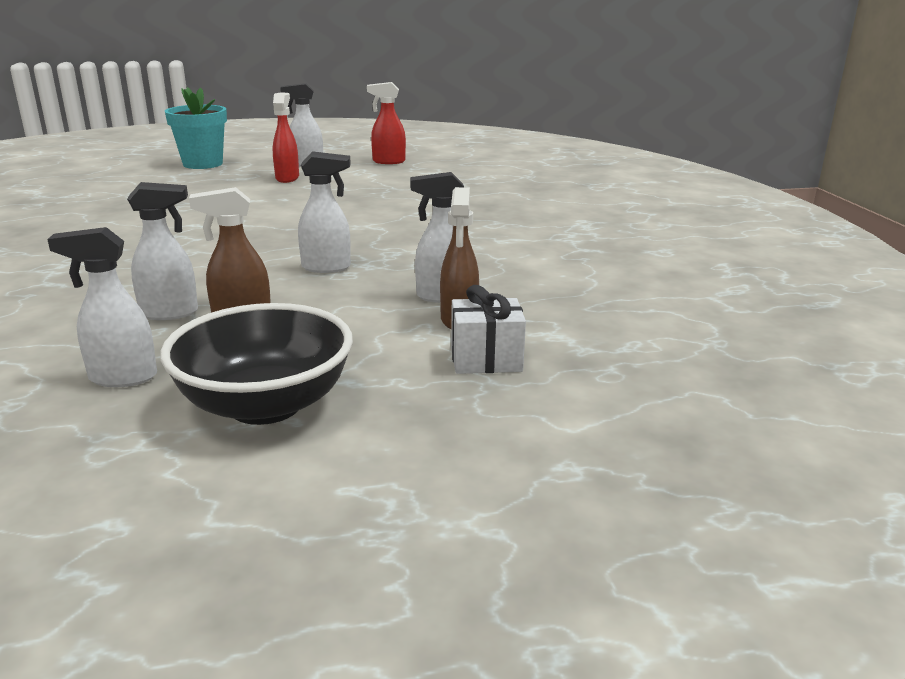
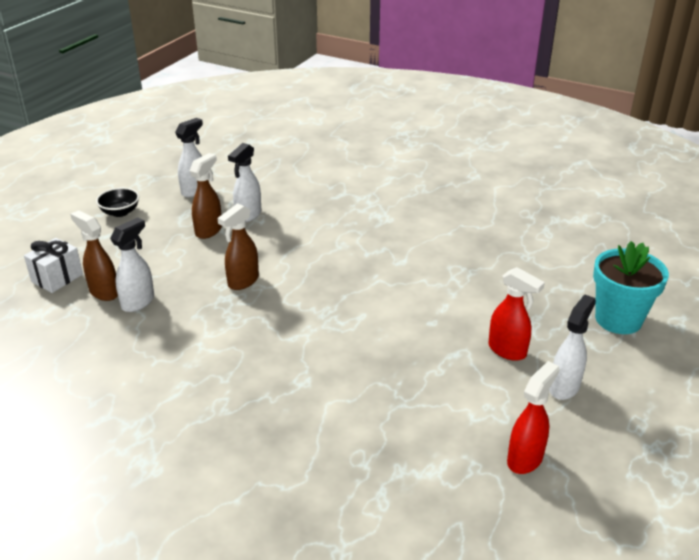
camera: 130 degrees right, 10 degrees up
black bowl [160,303,353,425] -> black bowl [96,187,139,217], size x0.50
white spray bottle [298,151,351,273] -> brown spray bottle [217,203,259,290]

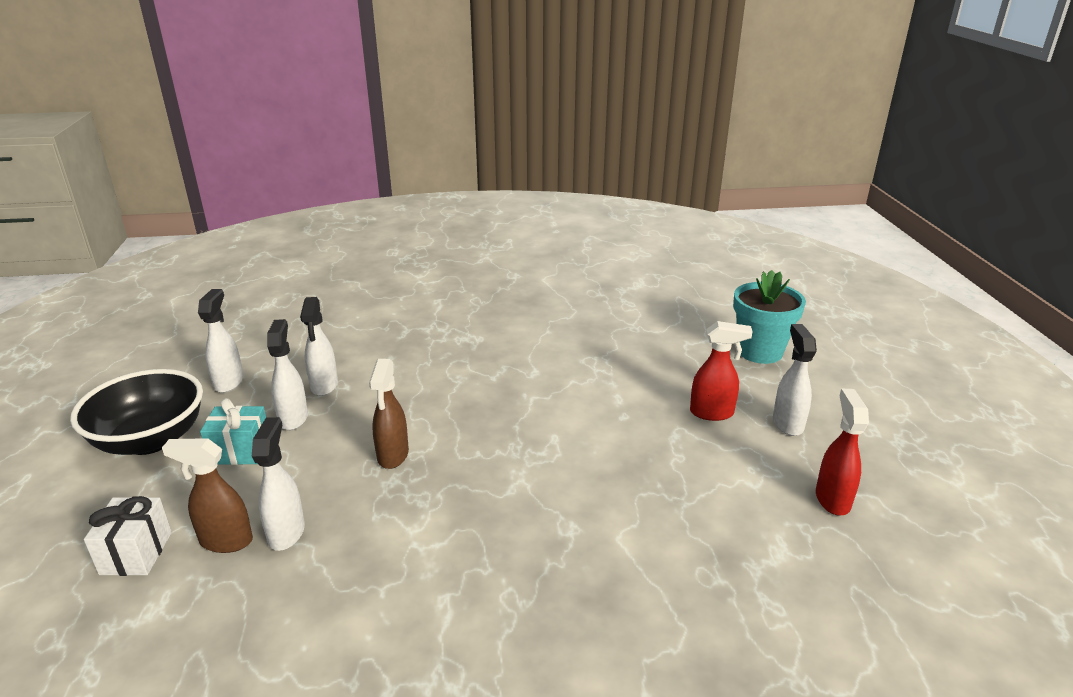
camera: 35 degrees left, 5 degrees down
black bowl [96,187,139,217] -> black bowl [70,369,203,455], size x2.01
brown spray bottle [190,153,222,239] -> white spray bottle [267,319,308,430]
none -> turquoise gift [200,398,266,465]

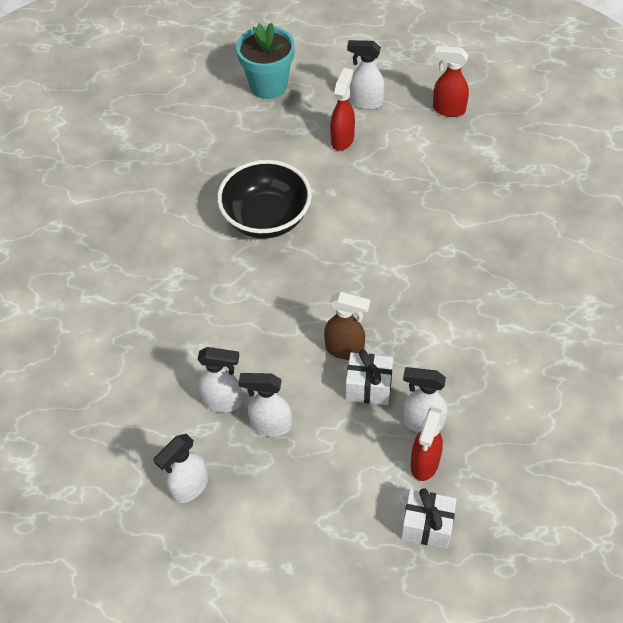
camera: 75 degrees left, 25 degrees up
black bowl [70,369,203,455] -> black bowl moved to [217,160,312,239]
brown spray bottle [162,438,253,553] -> red spray bottle [411,407,443,481]
white spray bottle [198,289,244,393] -> white spray bottle turned 60 degrees counterclockwise [154,434,208,503]
turquoise gift [200,398,266,465] -> none
none -> white gift [346,350,393,405]

